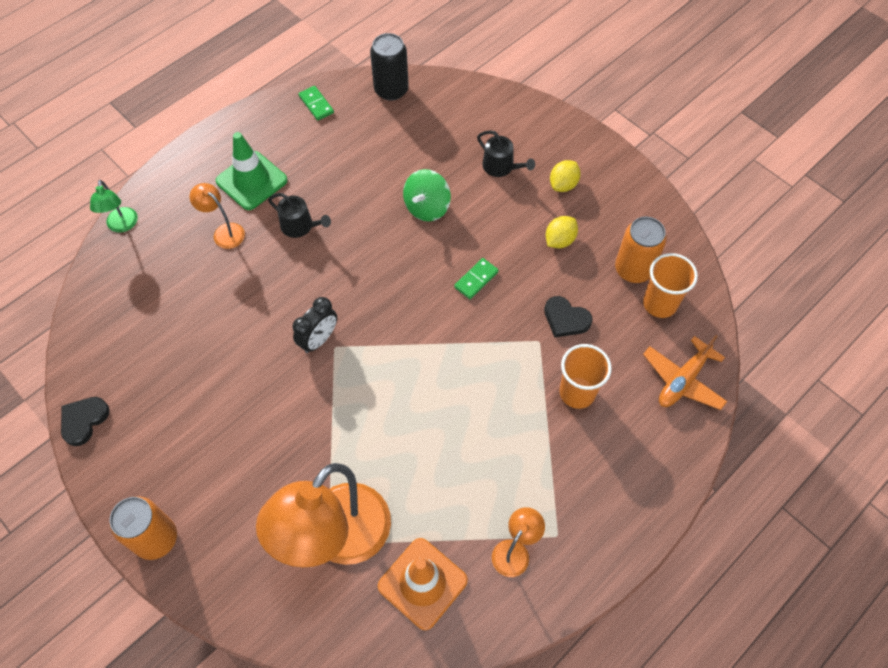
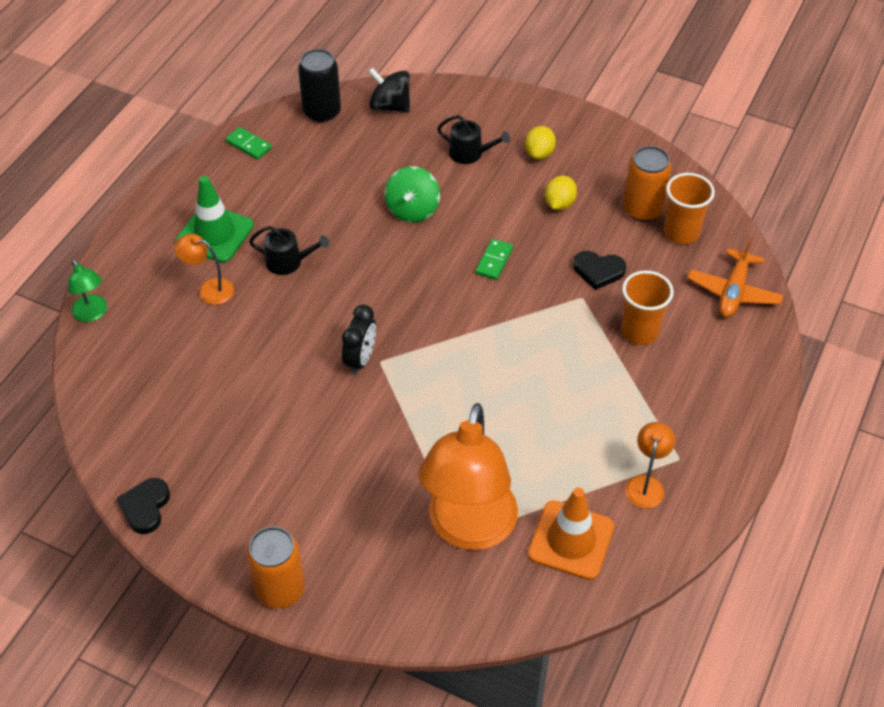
camera: 20 degrees left, 10 degrees down
none -> black spinning top [368,68,410,112]

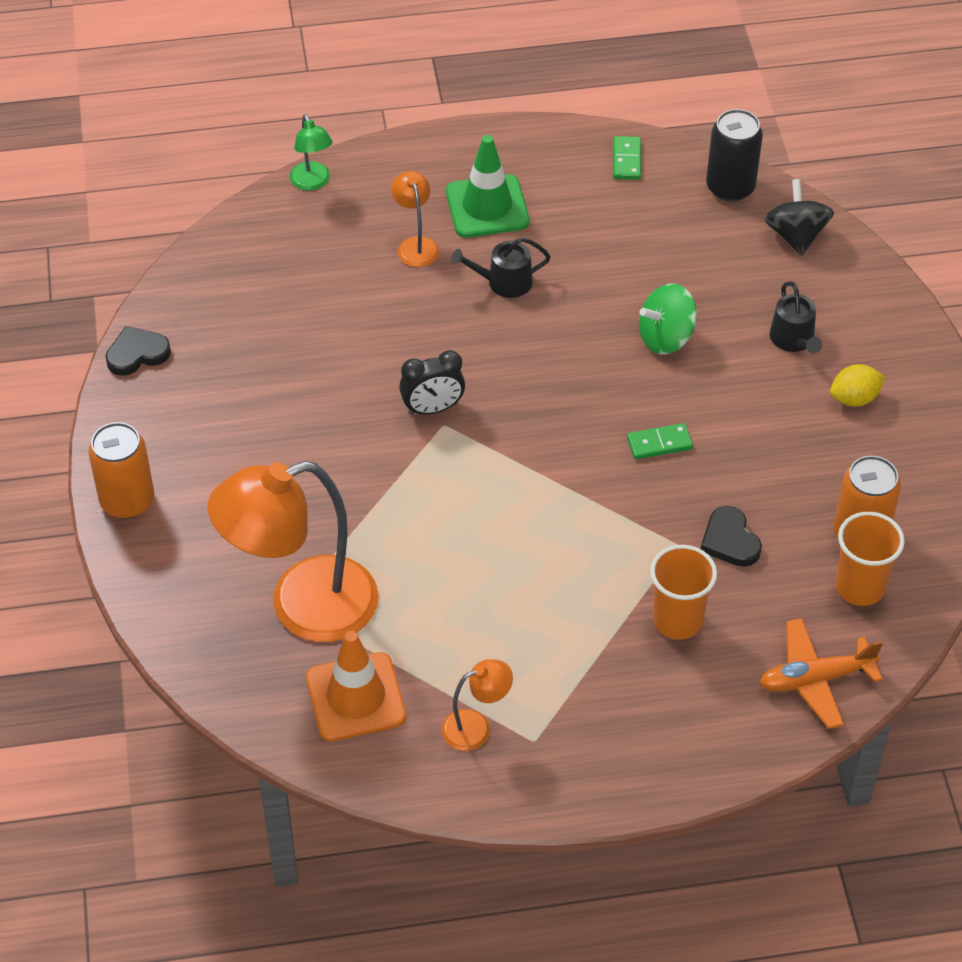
camera: 55 degrees right, 0 degrees up
green lamp [68,259,107,322] -> green lamp turned 45 degrees counterclockwise [290,114,333,191]
black watering can [249,226,329,275] -> black watering can turned 105 degrees clockwise [451,237,551,298]
yellow lemon [545,176,577,210] -> none

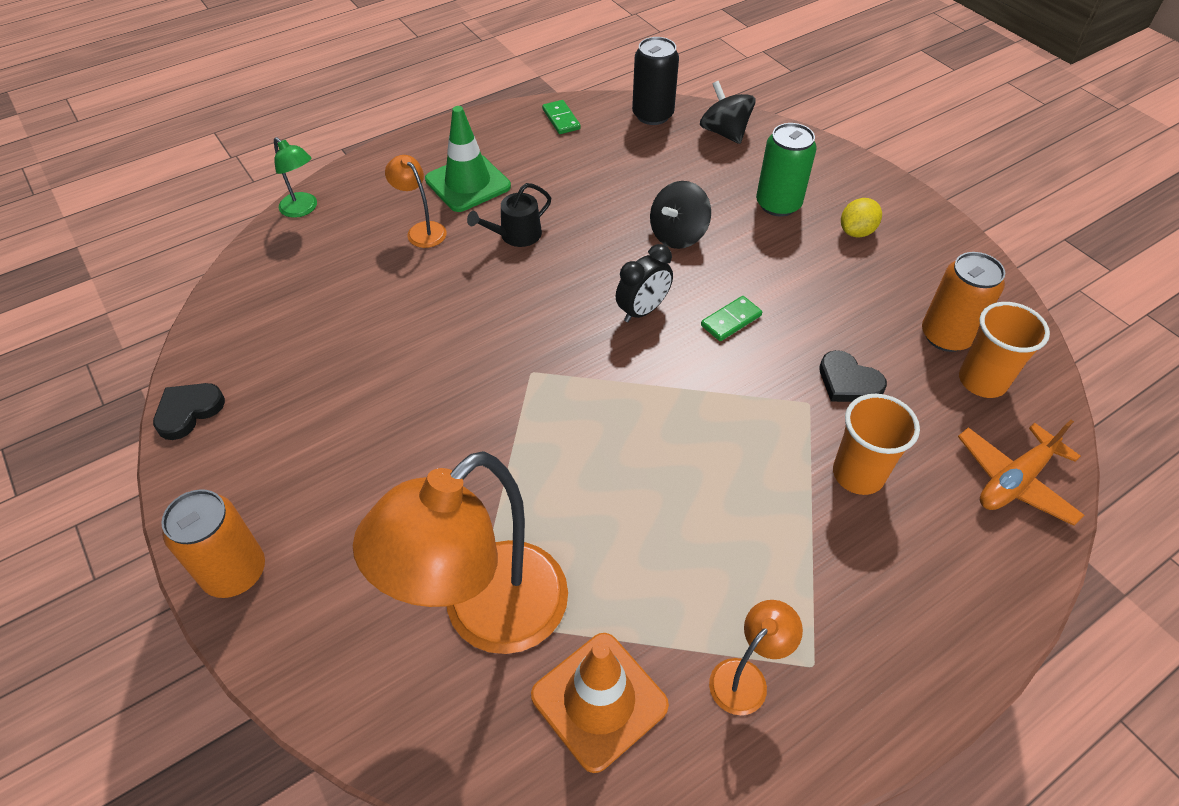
camera: 25 degrees left, 0 degrees up
black clock [399,350,465,415] -> black clock moved to [616,244,673,322]
green spinning top [639,283,697,354] -> black spinning top [650,181,711,249]
black watering can [770,281,822,353] -> green can [756,123,817,217]

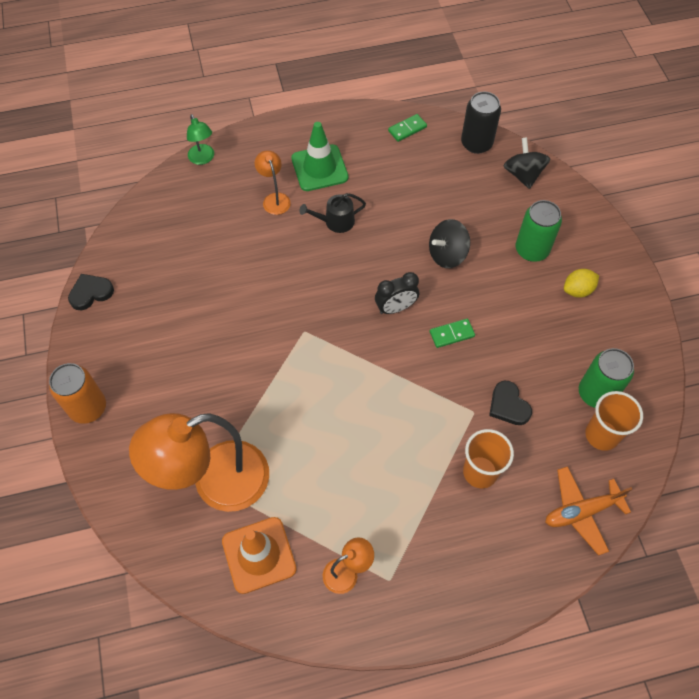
camera: 20 degrees right, 10 degrees up
green domino [542,100,581,134] -> green domino turned 60 degrees clockwise [388,114,427,142]
orange can [922,252,1005,352] -> green can [579,348,634,408]

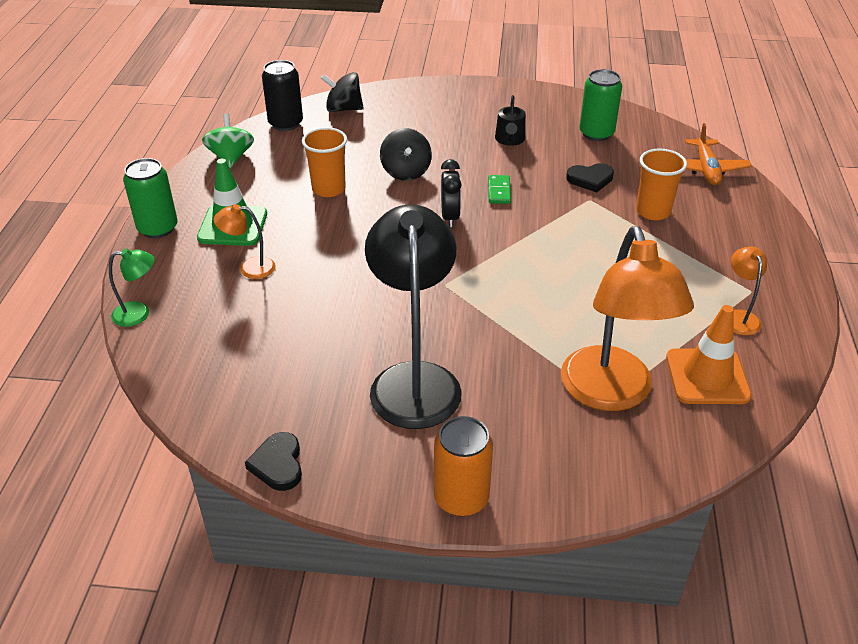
camera: 70 degrees left, 20 degrees down
black watering can [299,193,366,233] -> black watering can moved to [495,95,526,146]
green domino [388,114,427,142] -> green spinning top [202,113,254,168]
green can [516,200,562,262] -> green can moved to [123,158,178,238]
yellow lemon [564,269,599,297] -> none
orange cup [585,391,643,451] -> orange cup moved to [302,127,347,197]
none -> black lamp [365,204,462,429]

